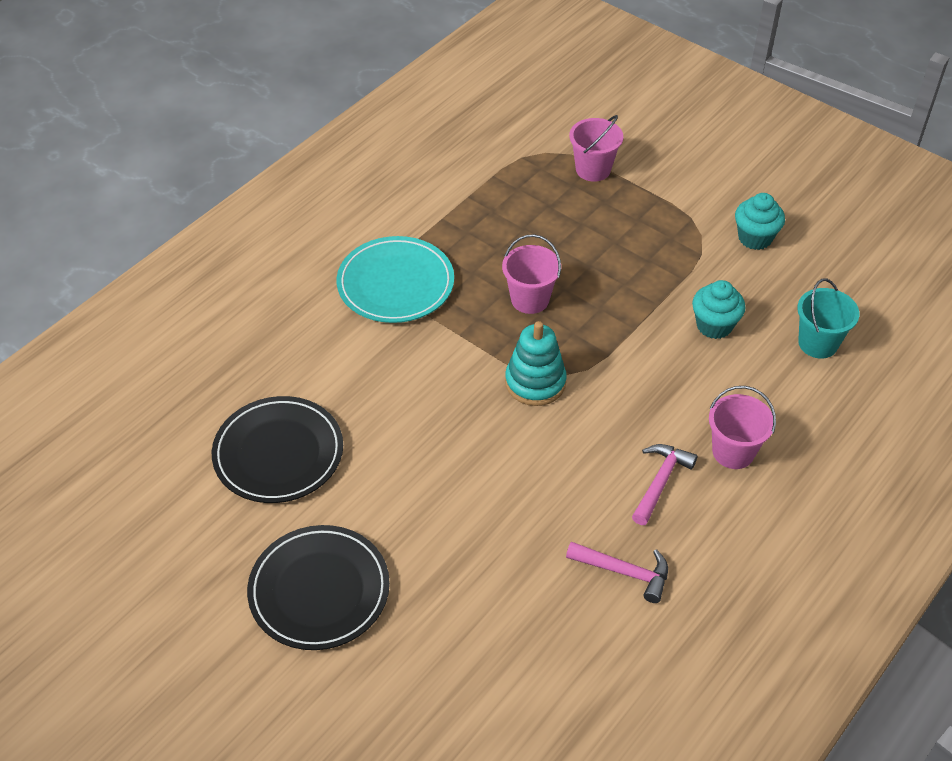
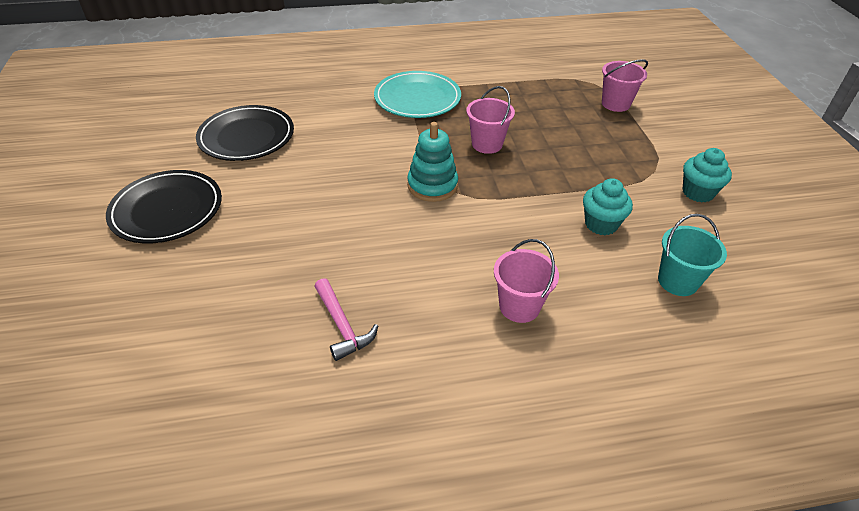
camera: 40 degrees right, 5 degrees down
pink hammer [632,444,698,525] -> none

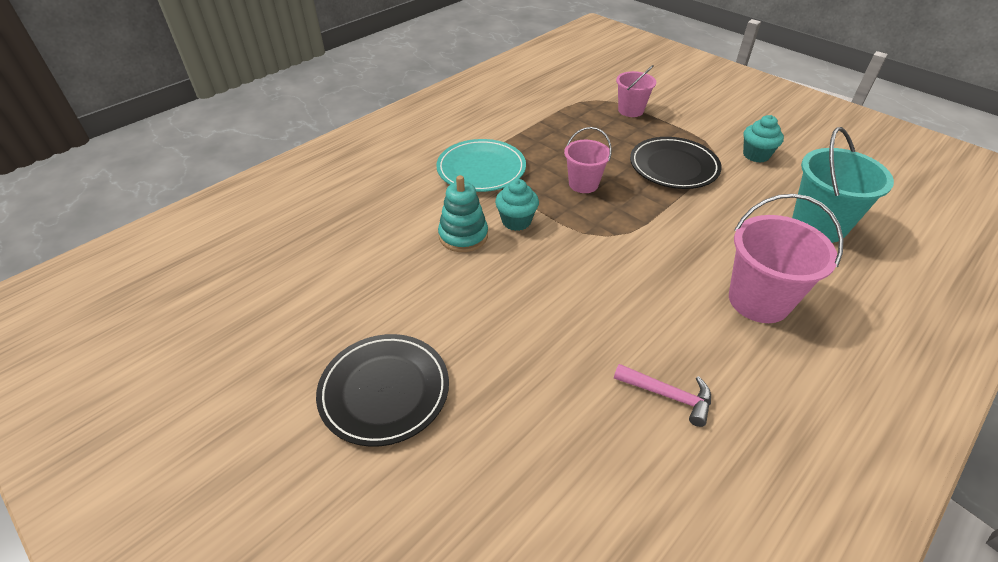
camera: 35 degrees left, 0 degrees up
black plate [196,105,294,161] -> black plate moved to [630,137,722,189]
turquoise stacking toy [407,122,458,202] -> turquoise stacking toy moved to [438,175,488,252]
pink bucket [494,239,559,323] -> pink bucket [729,194,844,323], size x1.61
turquoise cupcake [583,178,633,235] -> turquoise cupcake moved to [495,179,539,231]
turquoise bucket [658,214,727,296] -> turquoise bucket [792,127,894,243], size x1.61

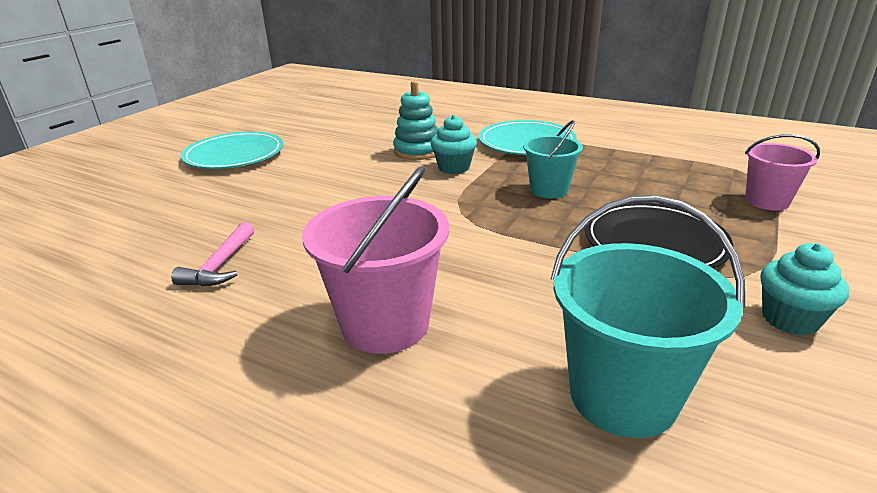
camera: 75 degrees right, 15 degrees down
black plate [316,334,449,447] -> turquoise plate [181,132,284,169]
pink bucket [564,127,612,193] -> turquoise bucket [523,120,583,199]

